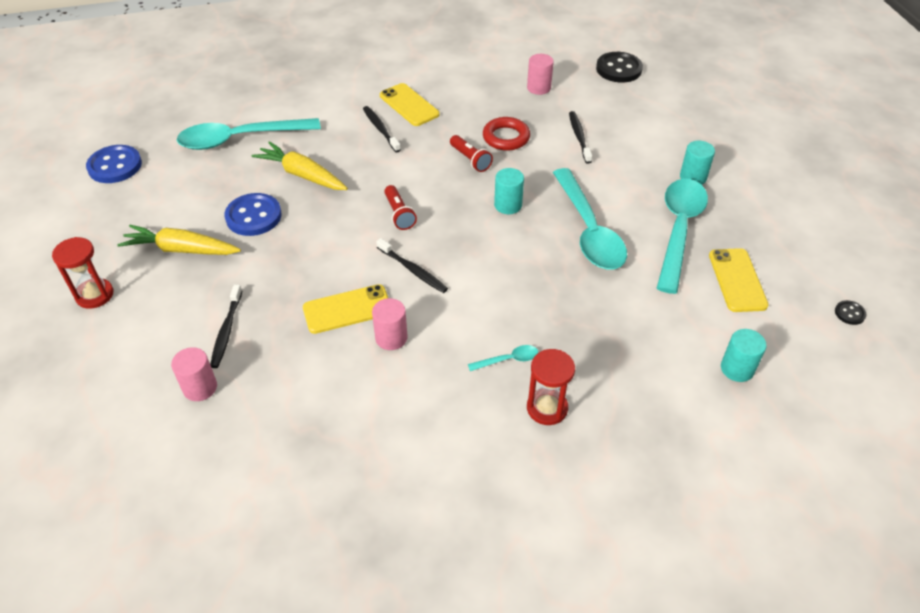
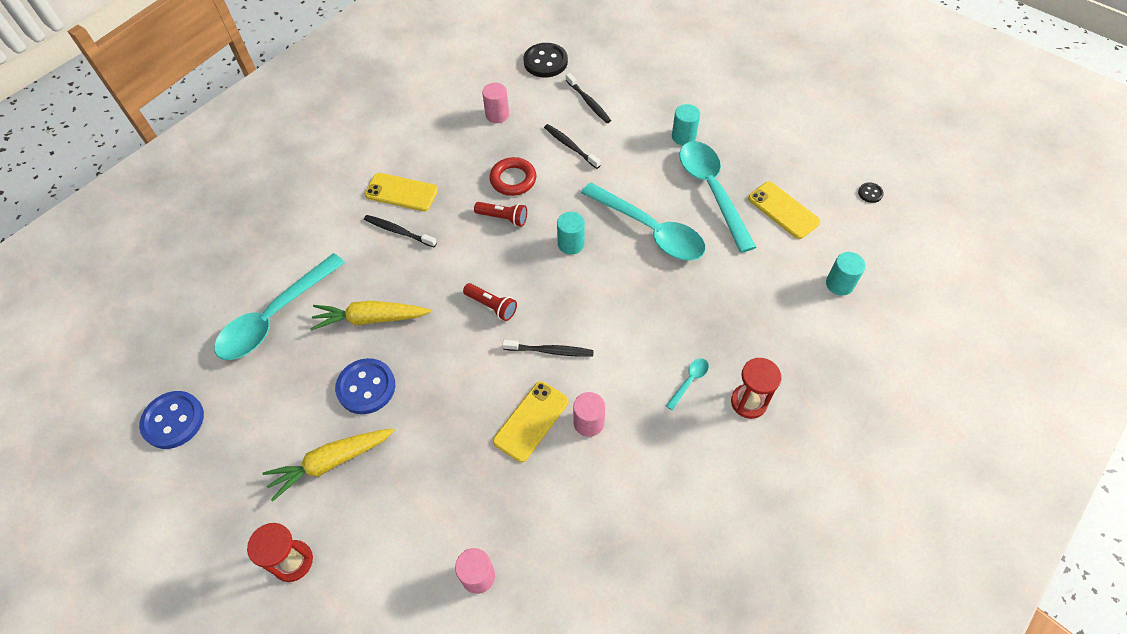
camera: 35 degrees left, 10 degrees up
black toothbrush [210,285,242,368] -> black toothbrush moved to [566,73,611,123]

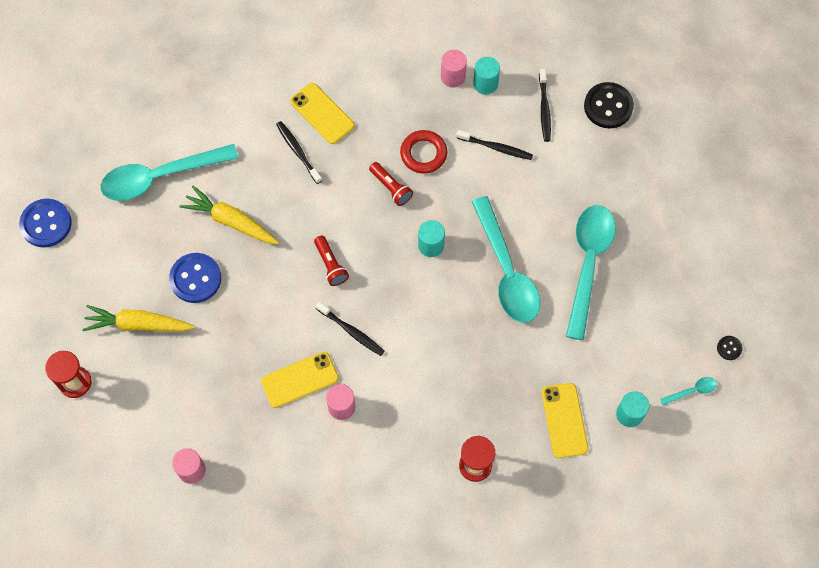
camera: 30 degrees right, 10 degrees up
black button [523,43,568,77] -> black button moved to [584,82,634,128]
black toothbrush [544,124,601,169] -> black toothbrush turned 120 degrees clockwise [456,130,533,160]
turquoise spoon [666,358,709,410] -> turquoise spoon moved to [660,377,717,405]
turquoise cylinder [672,104,700,145] -> turquoise cylinder moved to [473,57,500,95]
yellow phone [748,182,820,239] -> yellow phone moved to [541,383,588,458]

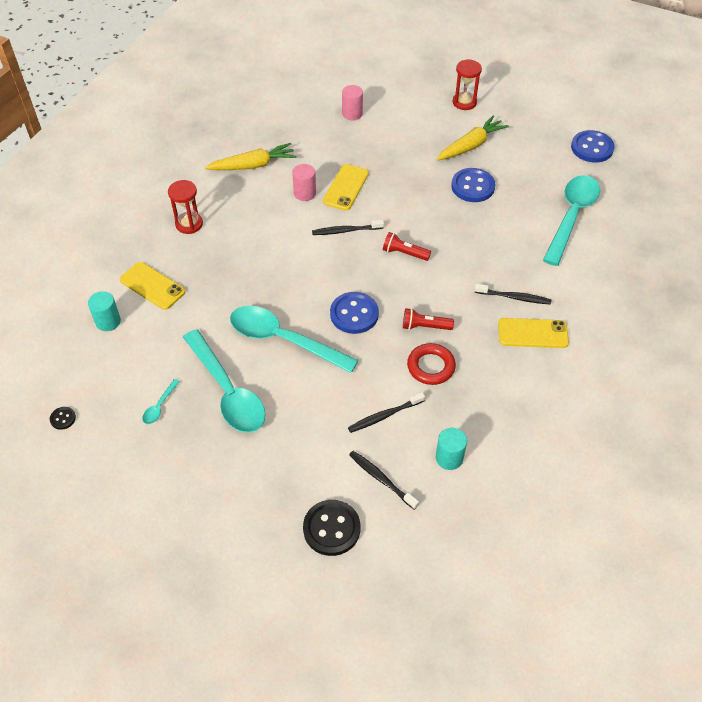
camera: 135 degrees right, 15 degrees down
yellow carrot [179,186,279,244] -> yellow carrot moved to [205,143,297,170]
turquoise cylinder [418,220,445,257] -> blue button [330,292,379,334]
pink cylinder [441,50,467,88] -> none
turquoise spoon [660,377,717,405] -> turquoise spoon moved to [142,379,180,424]

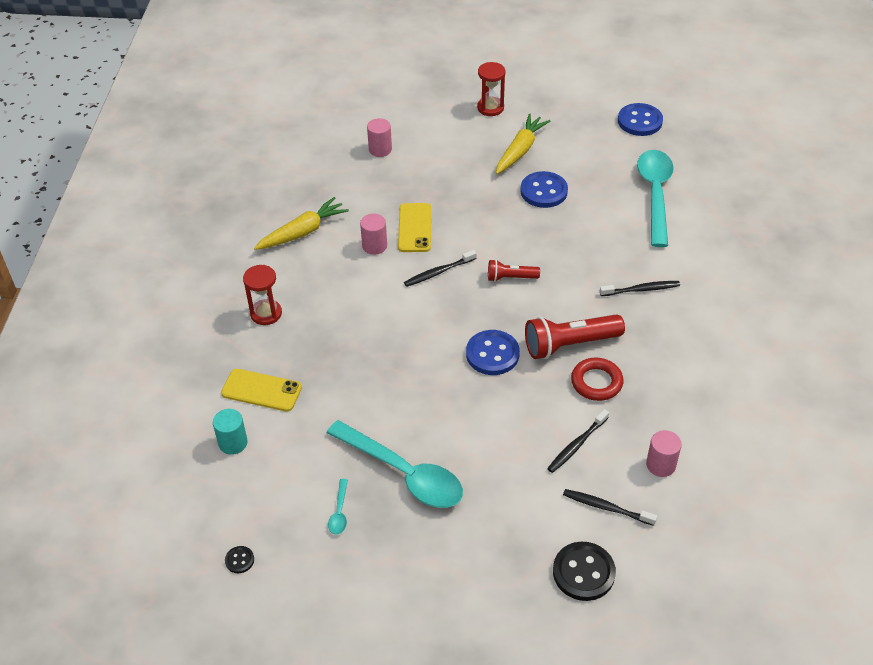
camera: 20 degrees left, 5 degrees down
turquoise spoon [230,306,359,373] -> none
red flashlight [403,308,454,330] -> red flashlight [525,314,625,359], size x1.79
turquoise cylinder [436,428,467,470] -> pink cylinder [646,430,682,477]
yellow phone [498,318,569,348] -> none

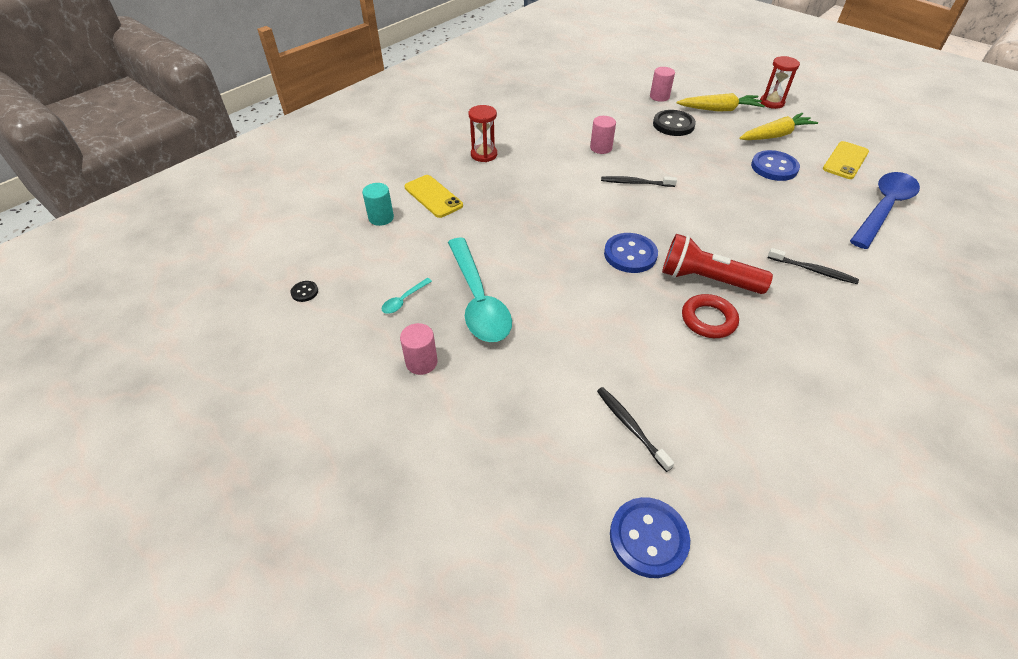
camera: 35 degrees right, 0 degrees up
yellow carrot [254,197,349,250] -> yellow carrot moved to [677,93,765,111]
yellow phone [398,203,431,252] -> yellow phone moved to [823,141,869,179]
red flashlight [488,259,540,282] -> none
black toothbrush [547,409,609,473] -> none
black button [553,542,616,601] -> black button moved to [653,110,696,136]
blue button [618,103,663,136] -> blue button moved to [610,497,690,578]
turquoise spoon [637,150,674,247] -> blue spoon [850,172,920,249]
pink cylinder [646,430,682,477] -> pink cylinder moved to [400,323,438,375]

